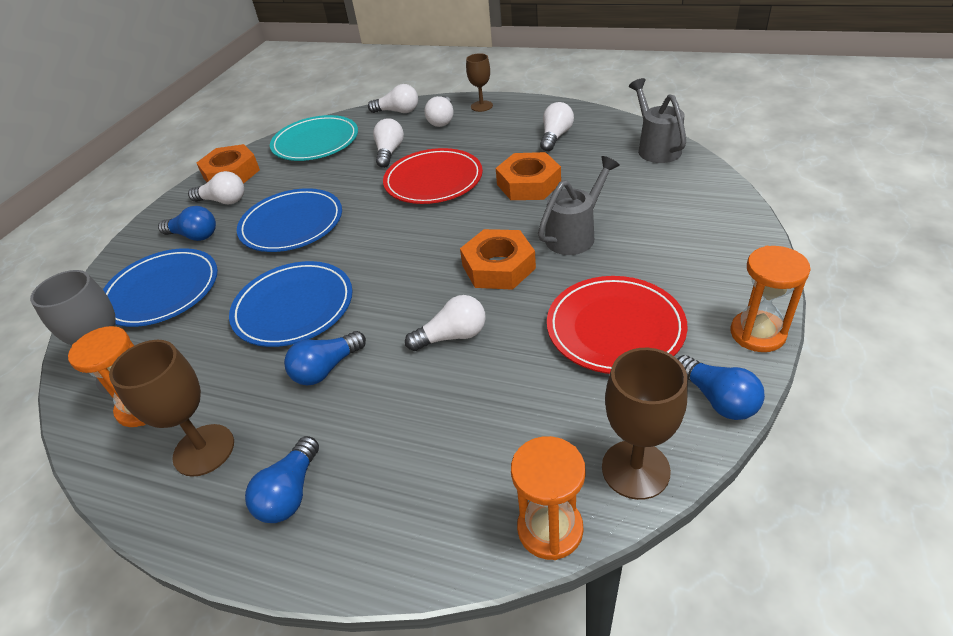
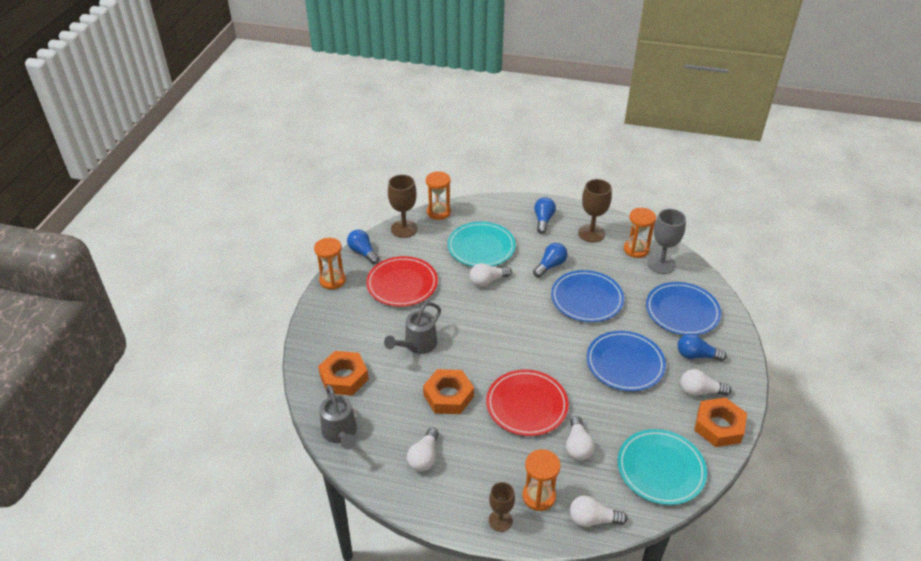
camera: 170 degrees right, 0 degrees up
white light bulb [424,96,454,127] -> orange hourglass [523,449,560,511]
orange nut [460,229,536,290] -> orange nut moved to [318,351,369,396]
none -> turquoise plate [447,222,516,267]

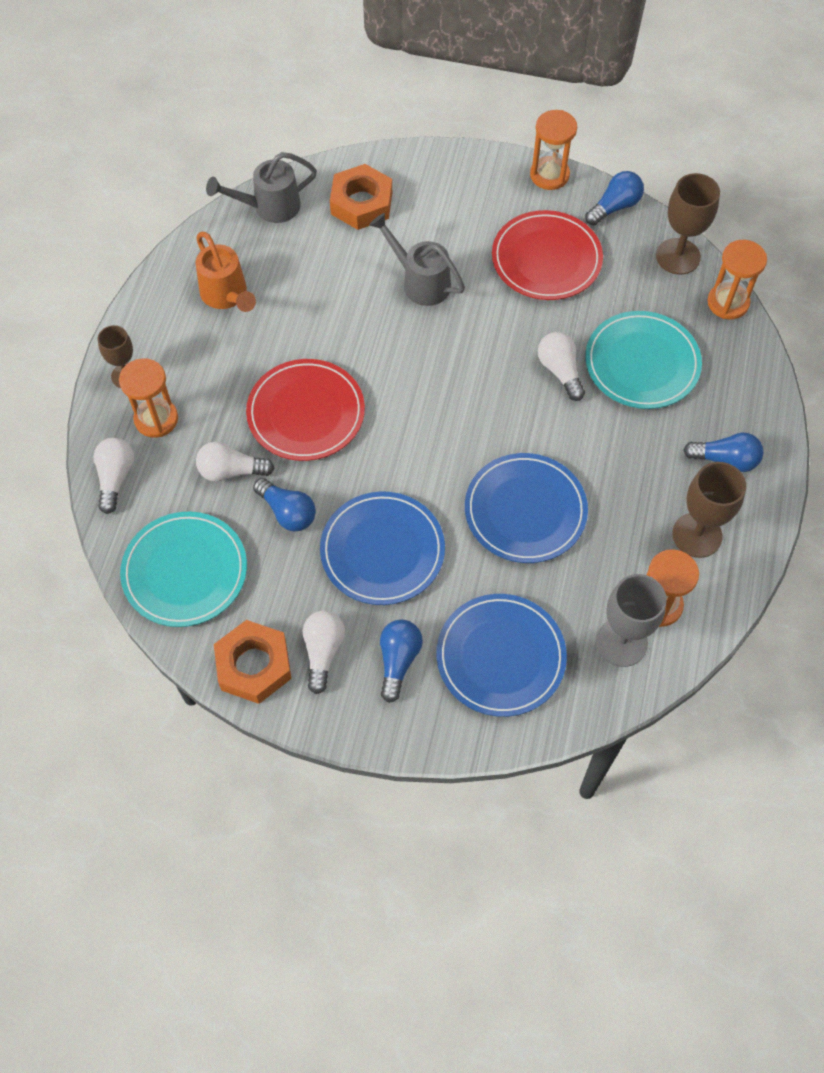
camera: 90 degrees right, 20 degrees up
white light bulb [407,428,439,472] -> orange watering can [196,232,256,312]
orange nut [423,369,474,414] -> none
blue light bulb [533,243,567,277] -> blue light bulb moved to [253,478,316,531]

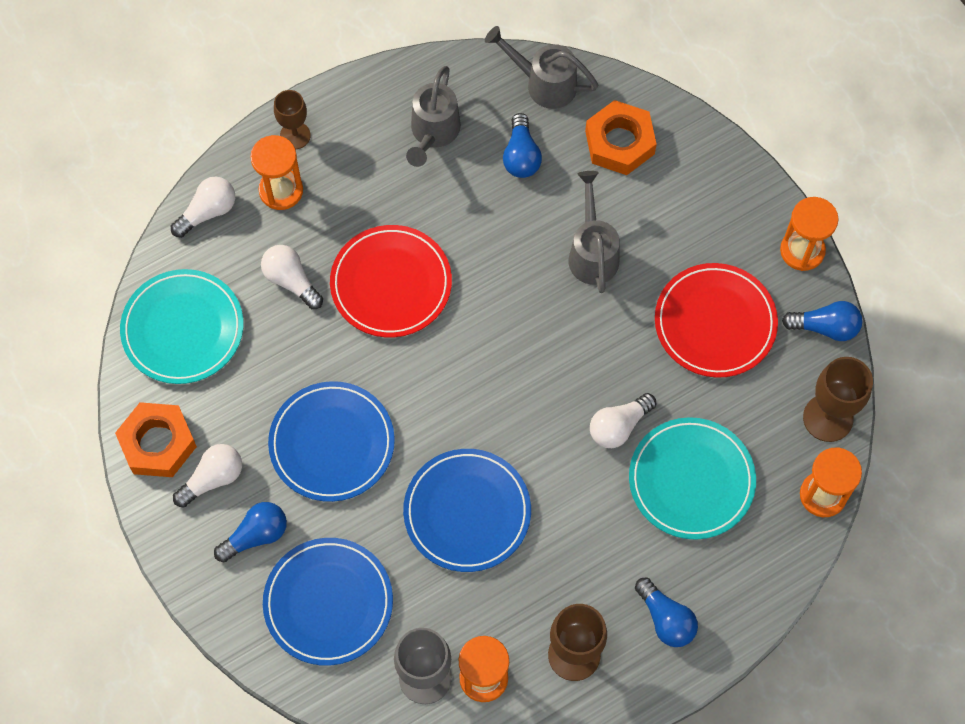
camera: 45 degrees right, 5 degrees up
orange watering can [196,232,256,312] -> grey watering can [406,66,461,167]
blue light bulb [253,478,316,531] -> blue light bulb moved to [503,113,542,178]
white light bulb [538,332,585,401] -> white light bulb turned 150 degrees counterclockwise [590,393,656,448]

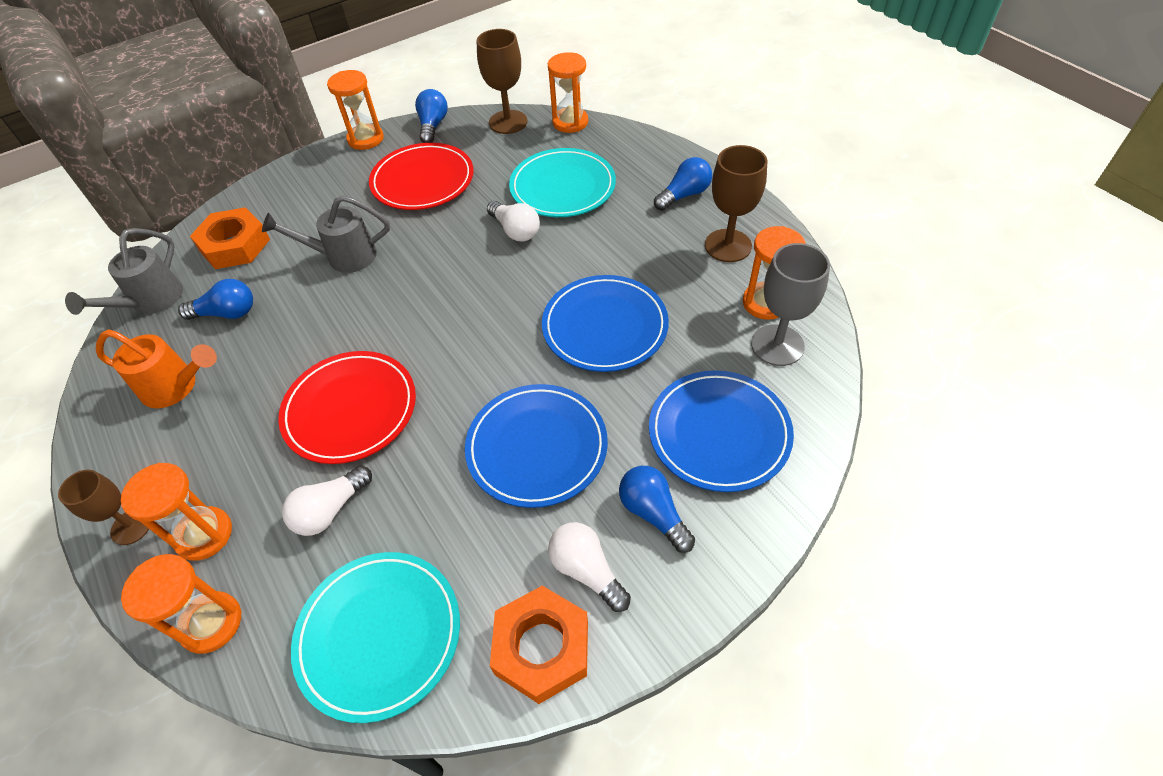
camera: 90 degrees left, 15 degrees down
white light bulb [171,176,235,238] -> orange hourglass [121,554,242,654]
grey watering can [406,66,461,167] -> orange watering can [96,329,217,408]

